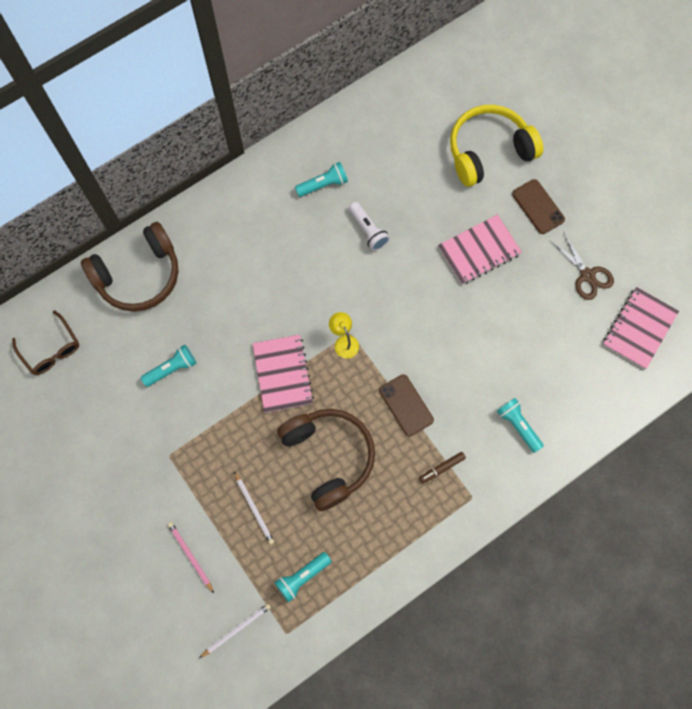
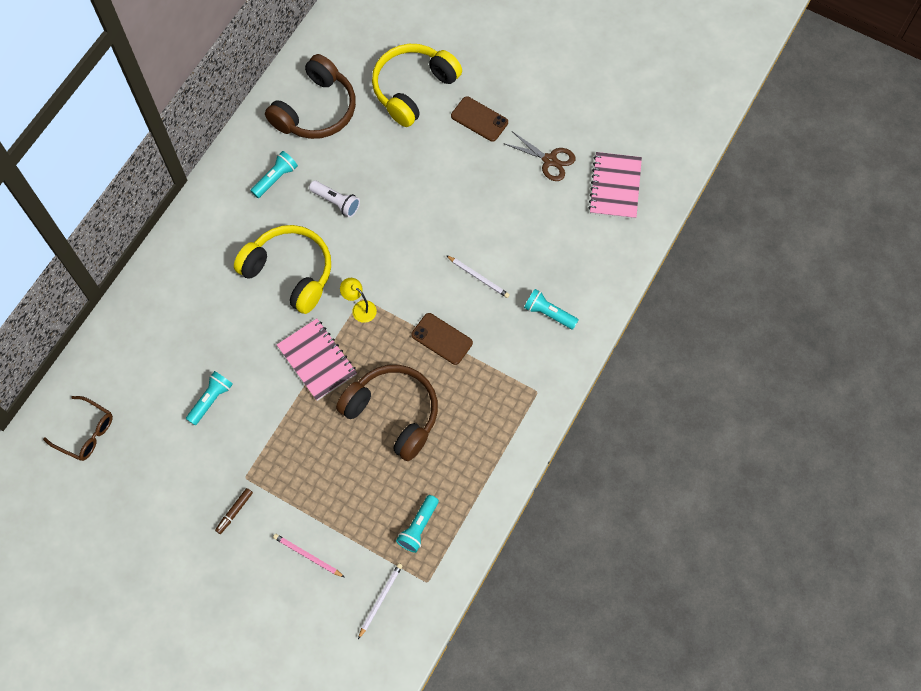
camera: 25 degrees left, 5 degrees down
brown headphones [81,222,179,312] -> brown headphones moved to [265,54,356,139]
white pencil [234,471,274,545] -> white pencil moved to [446,255,510,298]
brown marker [419,452,466,484] -> brown marker moved to [215,488,253,534]
pink notebook [438,214,522,285] -> none
none -> yellow headphones [234,225,331,314]

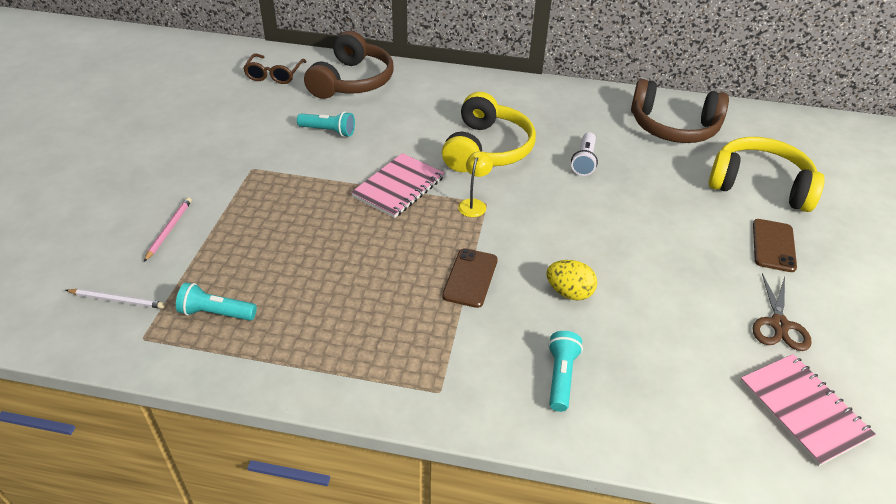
camera: 70 degrees right, 25 degrees down
brown marker [215,488,253,534] -> none
turquoise flashlight [251,151,298,198] -> none
brown headphones [336,365,438,461] -> brown headphones moved to [304,31,394,99]
white pencil [446,255,510,298] -> yellow egg [546,260,597,300]
pink notebook [588,152,642,219] -> pink notebook turned 75 degrees clockwise [740,354,876,466]

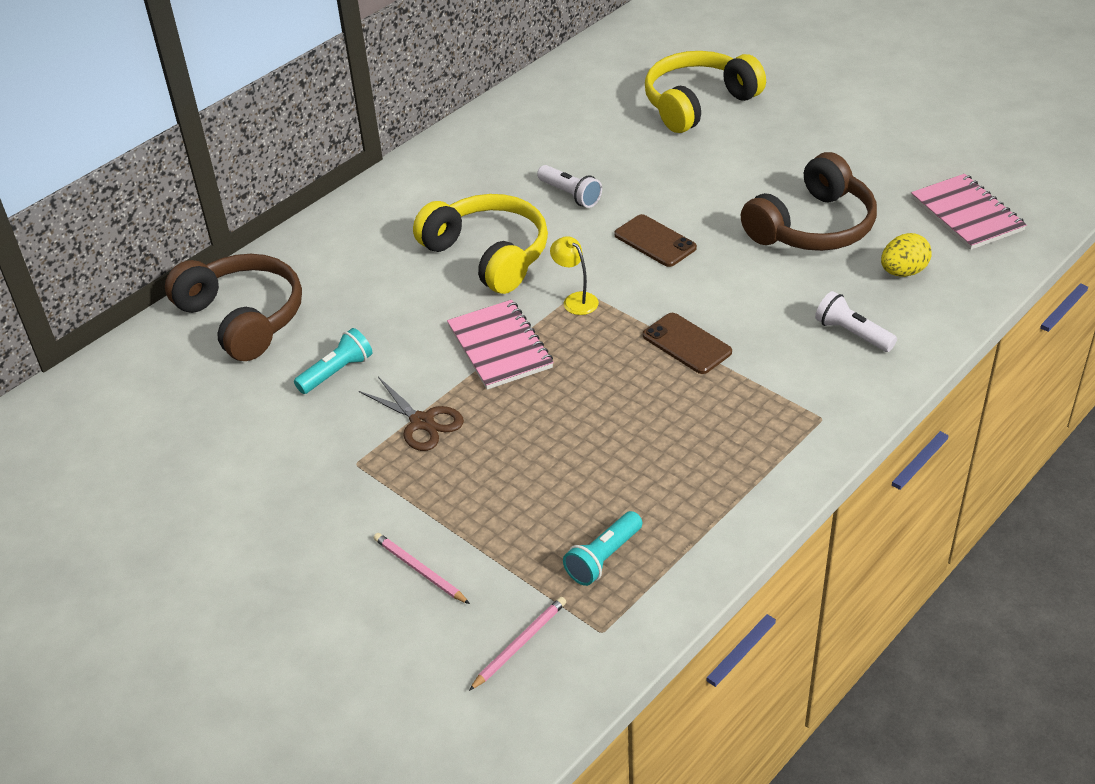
camera: 55 degrees left, 0 degrees up
white pencil [66,289,165,309] -> pink pencil [469,597,566,691]
brown glasses [243,53,307,84] -> none
yellow egg [546,260,597,300] -> yellow egg moved to [881,233,932,277]
turquoise flashlight [548,331,583,412] -> white flashlight [815,291,897,352]
brown headphones [631,79,729,143] -> brown headphones moved to [741,152,877,251]
pink notebook [740,354,876,466] -> pink notebook turned 60 degrees clockwise [911,174,1027,250]
brown phone [753,219,797,272] -> brown phone moved to [614,214,697,267]
brown scissors [753,273,812,351] -> brown scissors moved to [359,377,464,451]

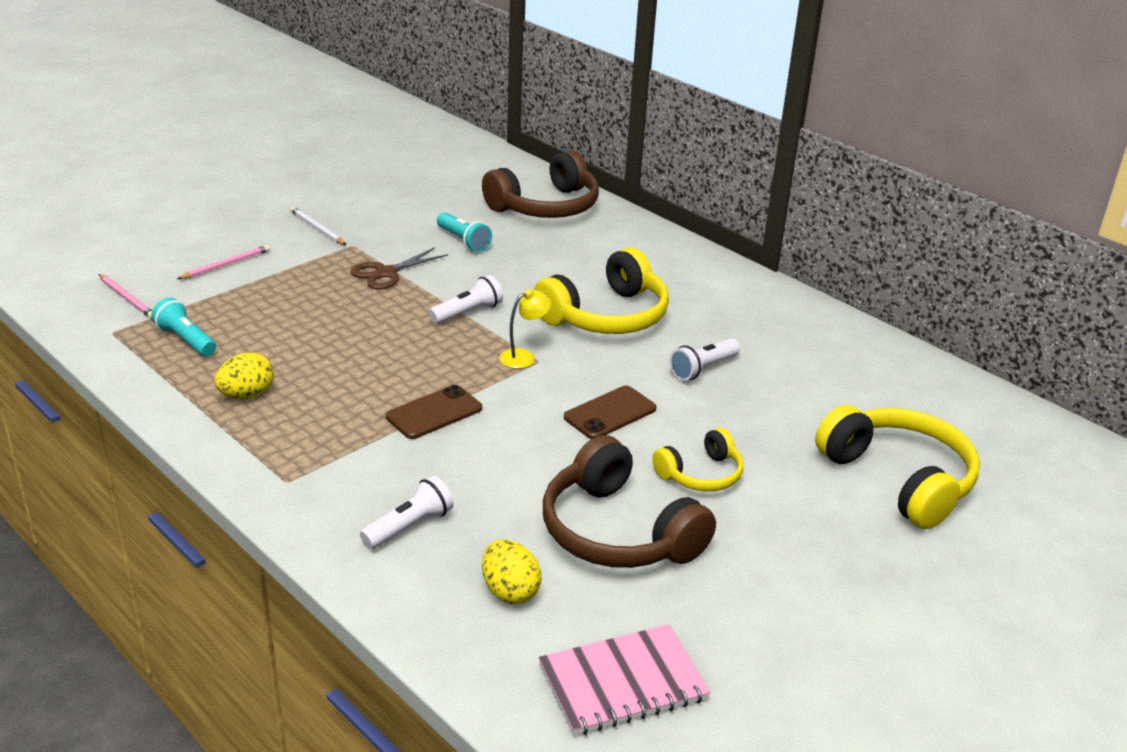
camera: 90 degrees right, 10 degrees down
pink notebook [447,300,553,390] -> white flashlight [429,275,503,324]
none -> yellow egg [214,353,274,399]
none -> white pencil [290,207,346,245]
none -> yellow headphones [652,428,743,492]

